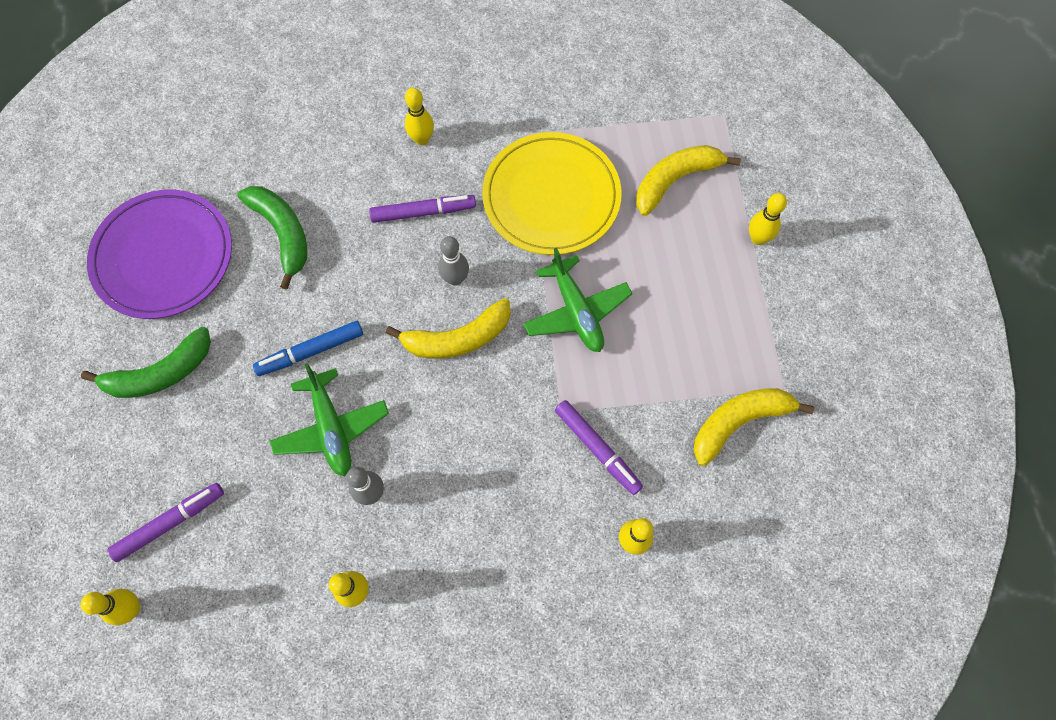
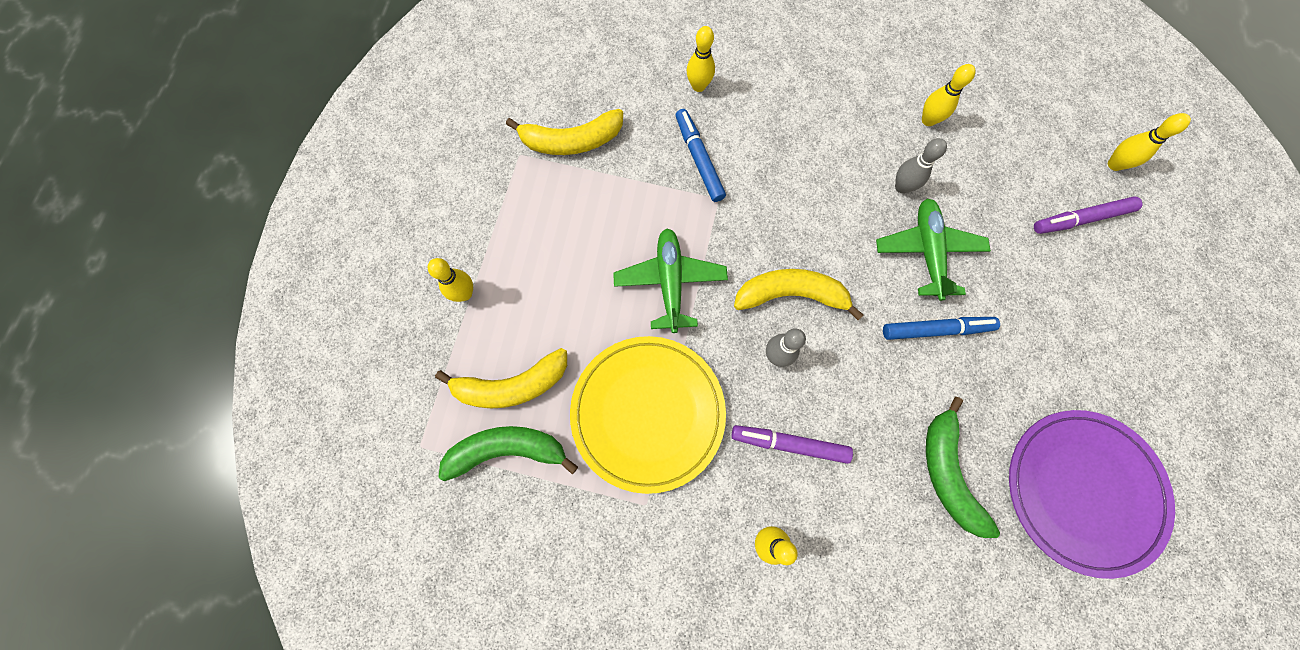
camera: 160 degrees left, 5 degrees up
green banana [81,327,211,398] -> green banana moved to [438,426,578,481]
purple marker [555,400,643,495] -> blue marker [676,109,726,202]

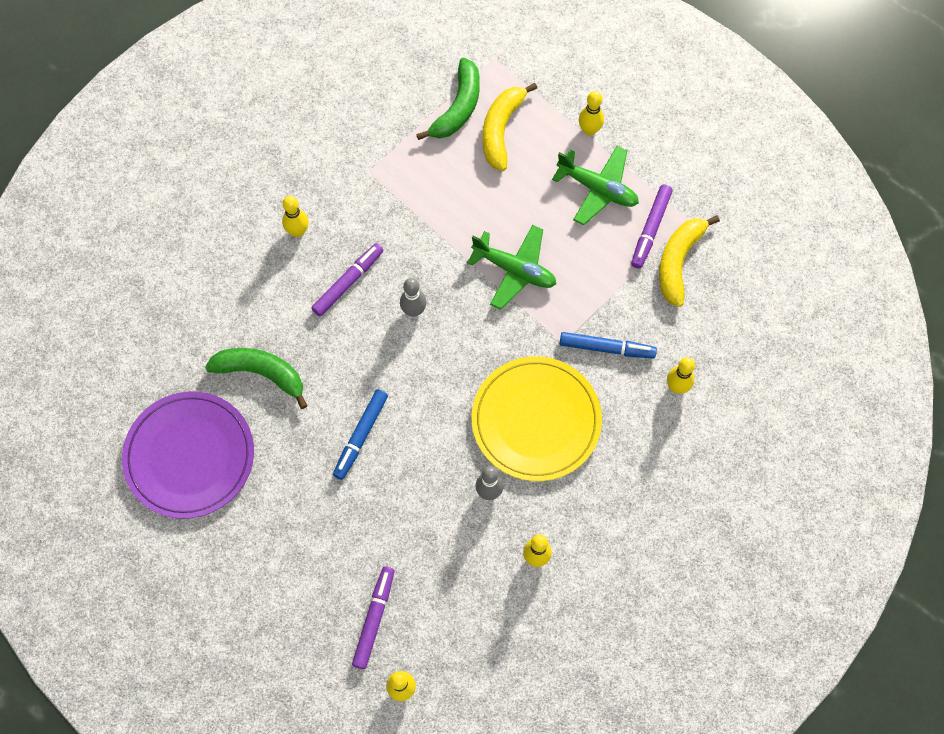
camera: 120 degrees right, 5 degrees down
yellow plate [570,336,726,494] -> yellow plate moved to [472,356,602,481]
yellow banana [734,269,863,320] -> none
green plane [876,199,991,301] -> green plane moved to [552,146,639,226]
none -> purple marker [631,184,673,269]

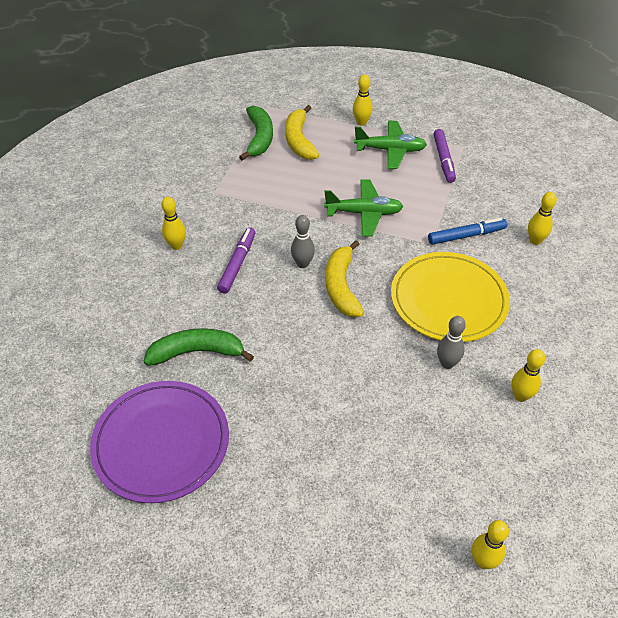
camera: 25 degrees left, 20 degrees down
blue marker [333,389,388,480] -> none
purple marker [352,566,395,669] -> none
yellow banana [659,216,720,307] -> yellow banana moved to [325,240,364,317]

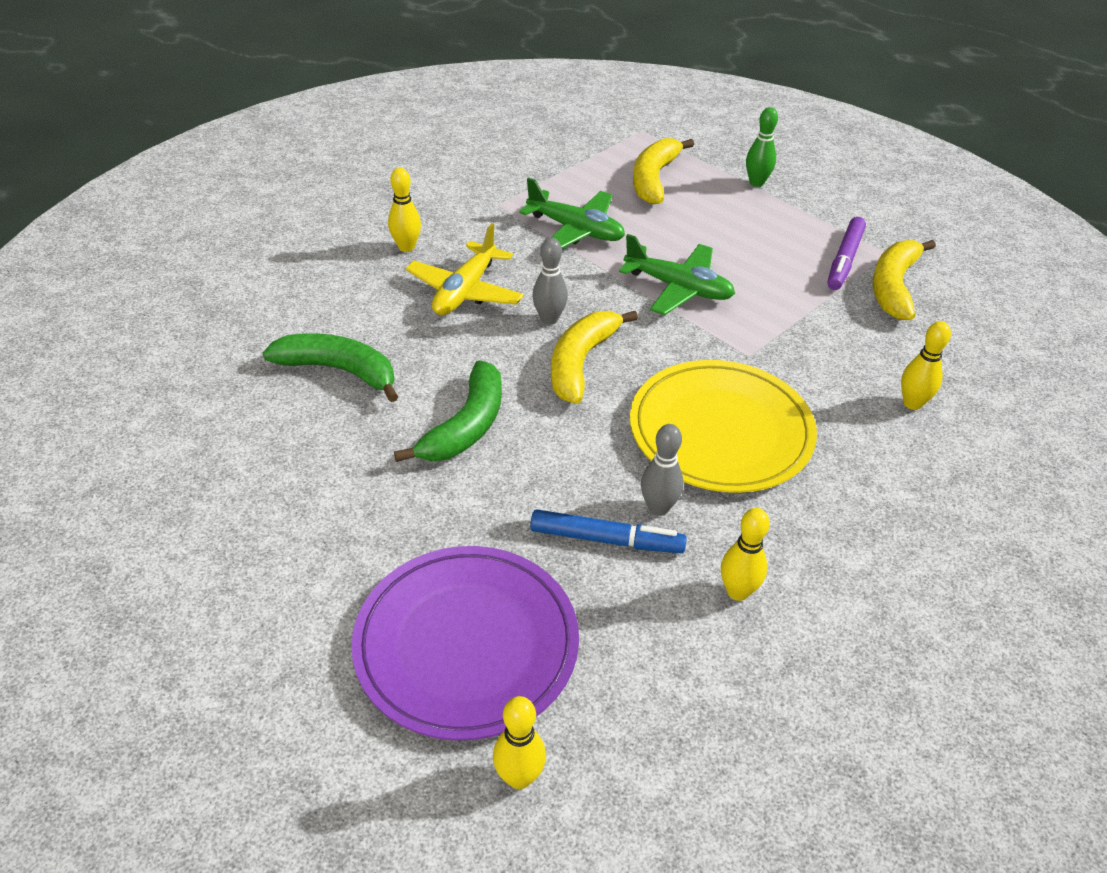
camera: 25 degrees right, 5 degrees down
purple plate [90,381,229,503] -> purple plate moved to [351,546,579,741]
purple marker [217,227,256,294] -> yellow plane [405,223,524,315]
green banana [239,106,273,161] -> green banana moved to [394,360,502,462]
yellow bowling pin [353,75,372,126] -> green bowling pin [746,107,778,187]
green plane [354,121,427,169] -> green plane moved to [519,178,625,249]
blue marker [428,218,507,245] -> blue marker moved to [530,509,687,553]
none -> yellow banana [873,240,936,320]

